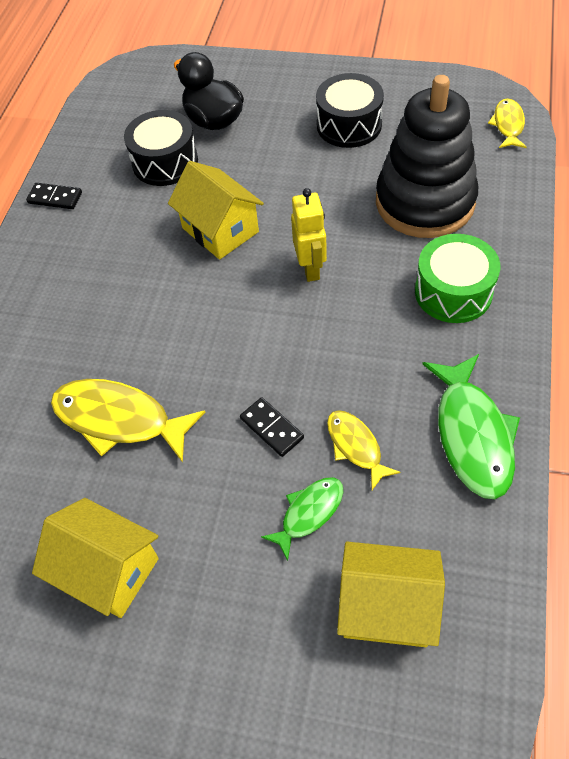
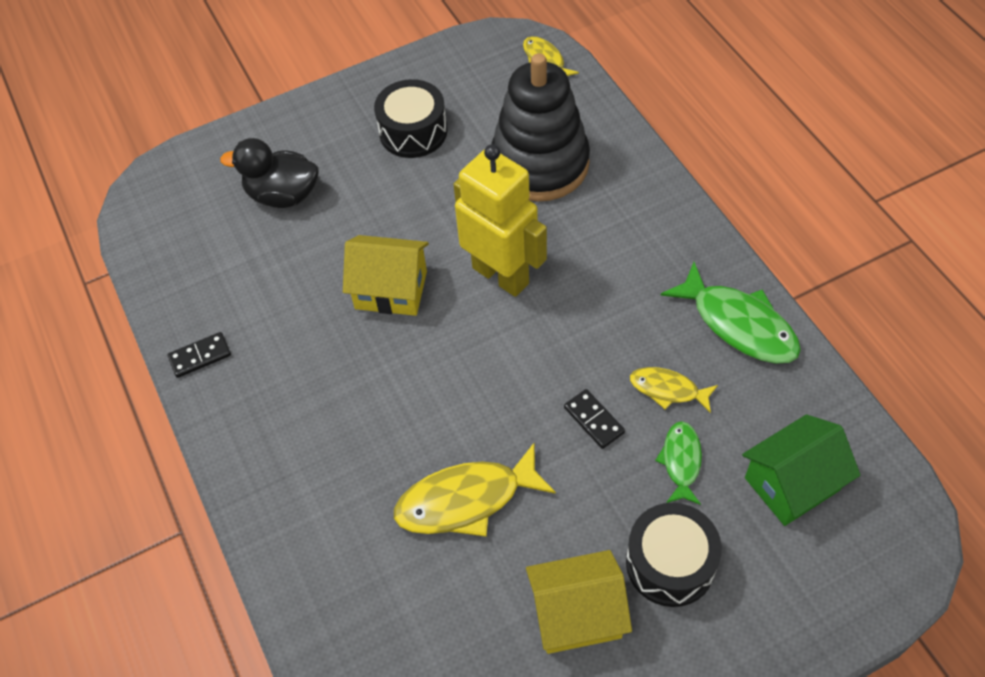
camera: 40 degrees left, 0 degrees up
black drum [124,110,198,186] -> black drum moved to [626,503,722,607]
black domino [240,397,304,457] -> black domino turned 45 degrees clockwise [564,389,625,449]
yellow robot [291,188,327,282] -> yellow robot [453,144,547,297], size x1.75
yellow house [337,542,445,647] -> green house [742,414,860,526]
green drum [415,234,500,323] -> none

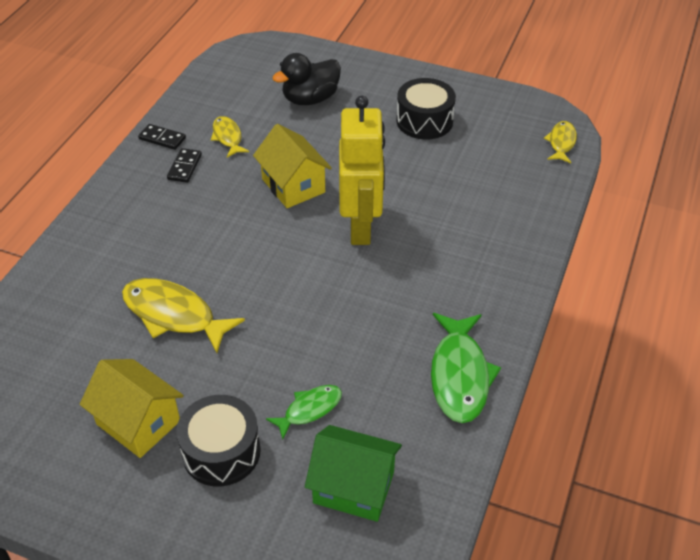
camera: 45 degrees right, 10 degrees down
black duck [220,138,319,208] -> black duck turned 90 degrees counterclockwise [272,53,341,105]
black stacking toy [491,53,590,202] -> none
black domino [564,389,625,449] -> black domino moved to [167,148,202,183]
yellow fish [630,367,718,413] -> yellow fish moved to [211,116,249,157]

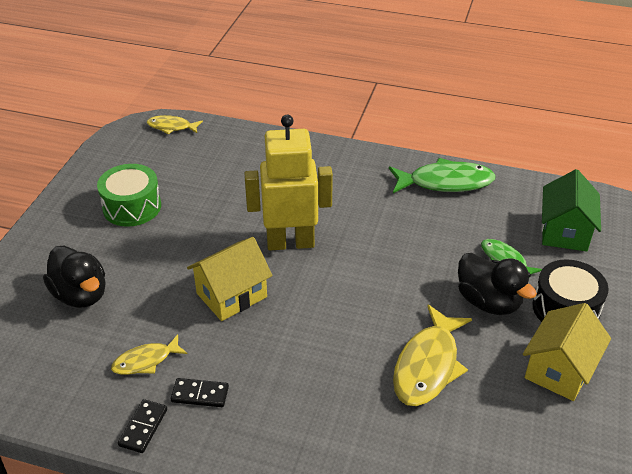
camera: 95 degrees left, 5 degrees down
black drum [396,78,456,139] -> green drum [97,164,161,227]
none -> black duck [458,253,537,315]

